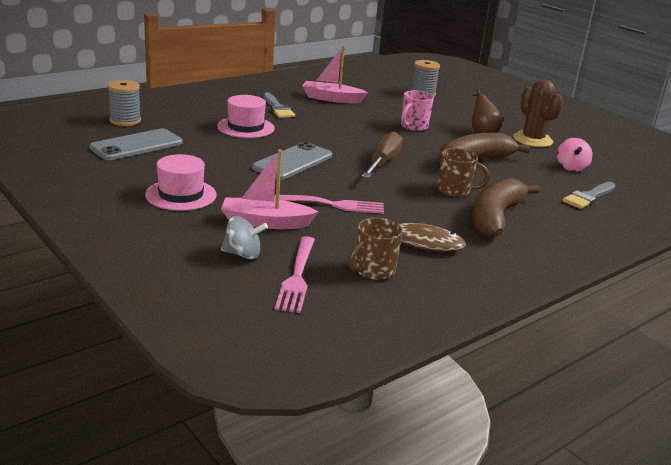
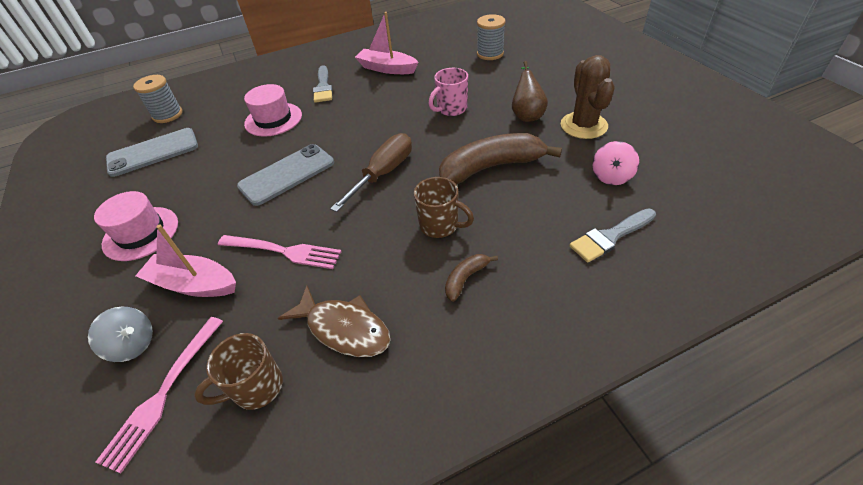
camera: 20 degrees right, 20 degrees up
brown banana [472,178,540,237] -> brown banana [445,254,498,302], size x0.46

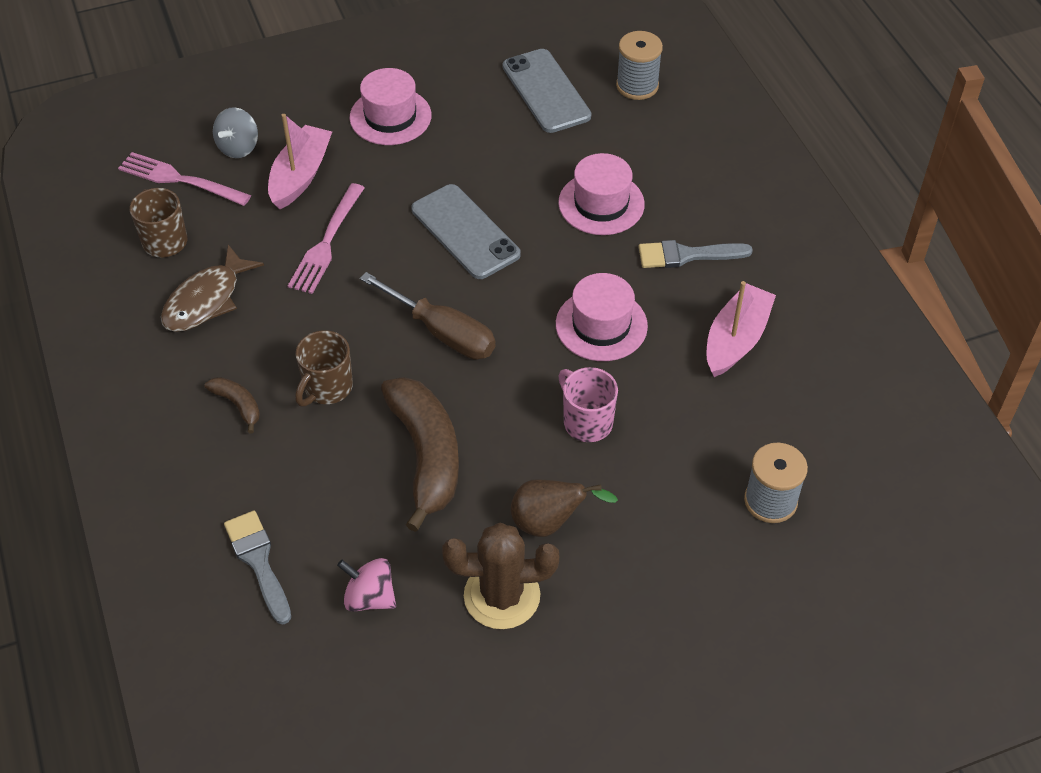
camera: 90 degrees right, 5 degrees up
none -> pink hat [556,273,648,361]

